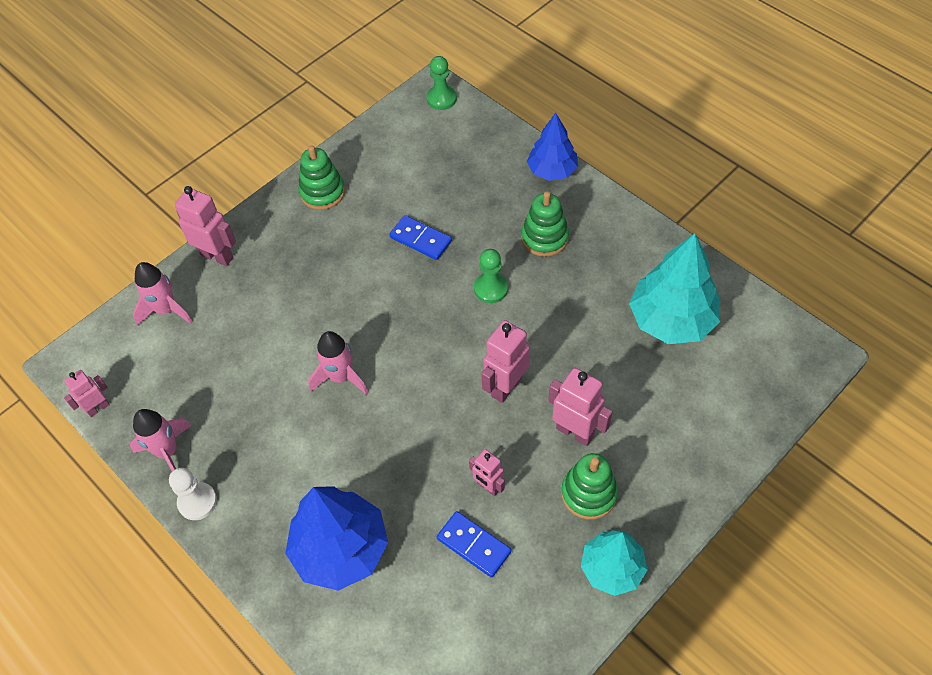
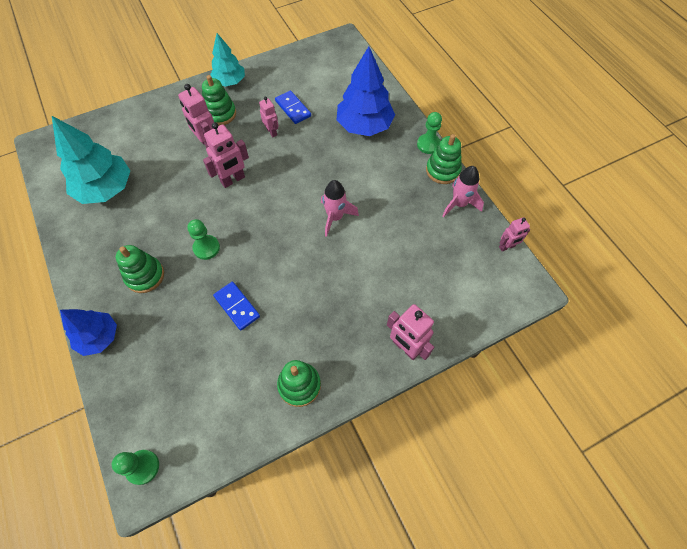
camera: 165 degrees left, 5 degrees up
pink rocket [133,262,192,326] -> none
white pawn [169,468,217,520] -> green stacking toy [426,134,462,184]
none -> green pawn [417,112,442,154]

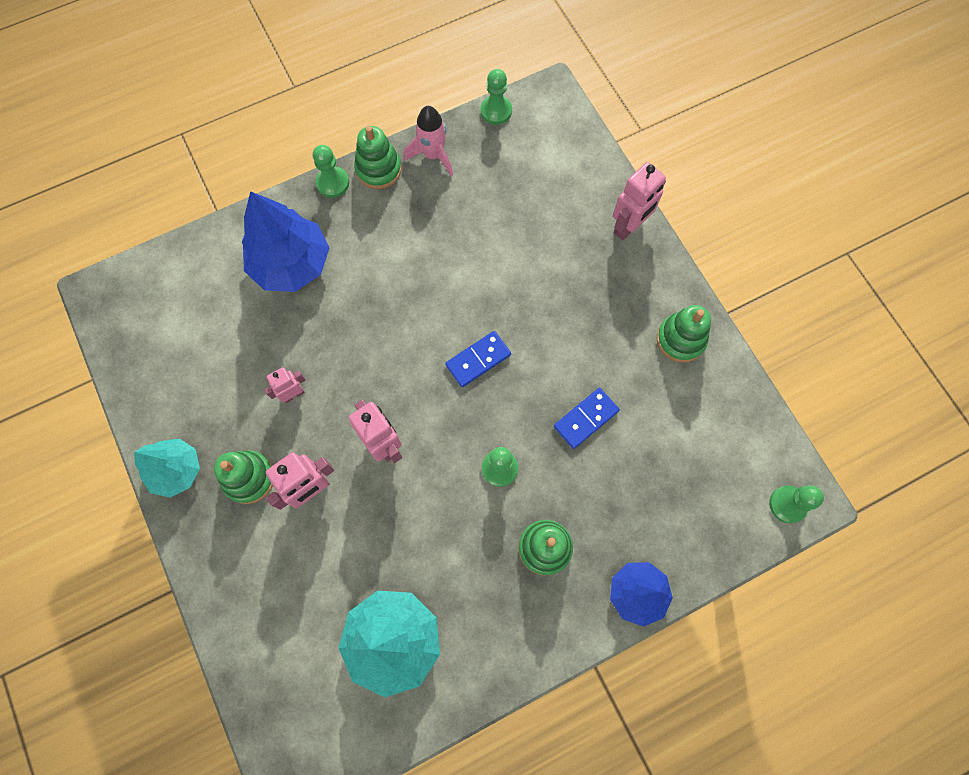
camera: 90 degrees left, 10 degrees up
blue domino [275,90,311,124] -> blue domino moved to [445,331,511,387]
pink rocket [321,180,359,237] -> none
pink robot [499,217,530,251] -> green pawn [481,69,512,125]

